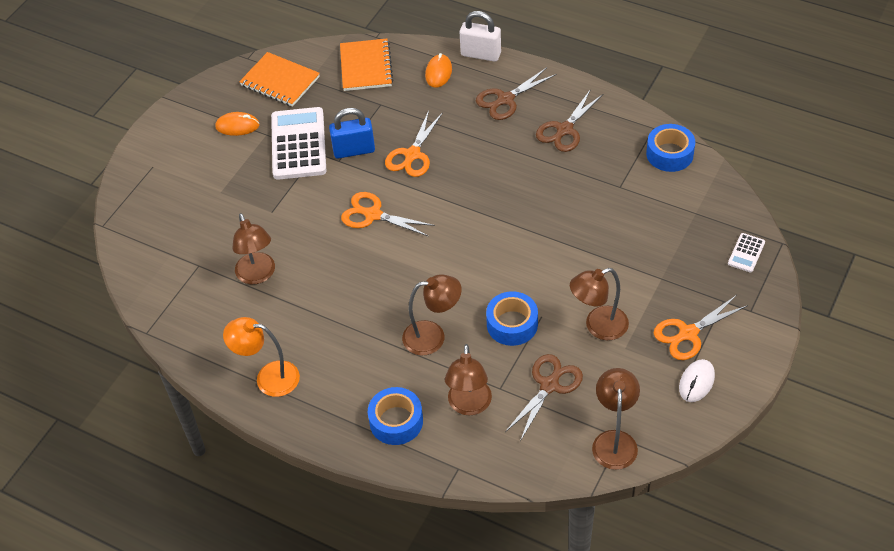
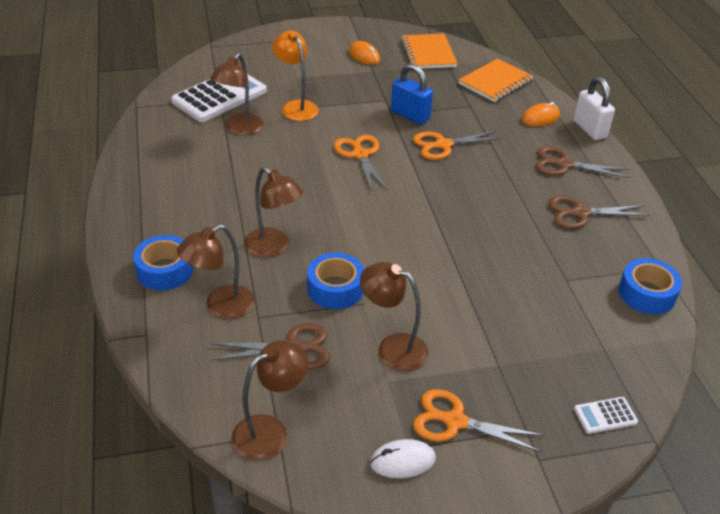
camera: 45 degrees right, 10 degrees down
orange lamp [223,317,300,397] -> orange lamp moved to [272,31,319,121]
white calculator [271,107,326,180] -> white calculator moved to [171,74,267,122]

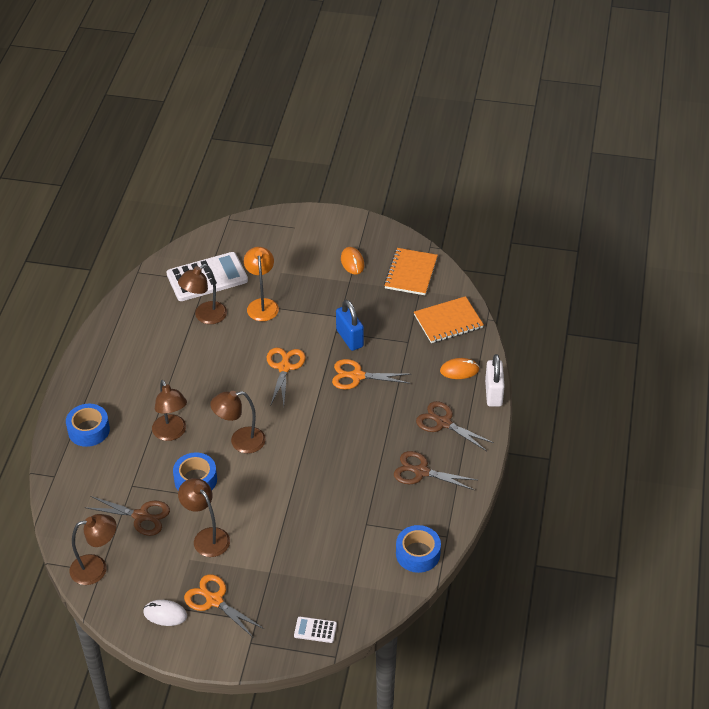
camera: 25 degrees right, 5 degrees up
brown lamp [177,224,255,319] -> brown lamp moved to [210,391,266,453]

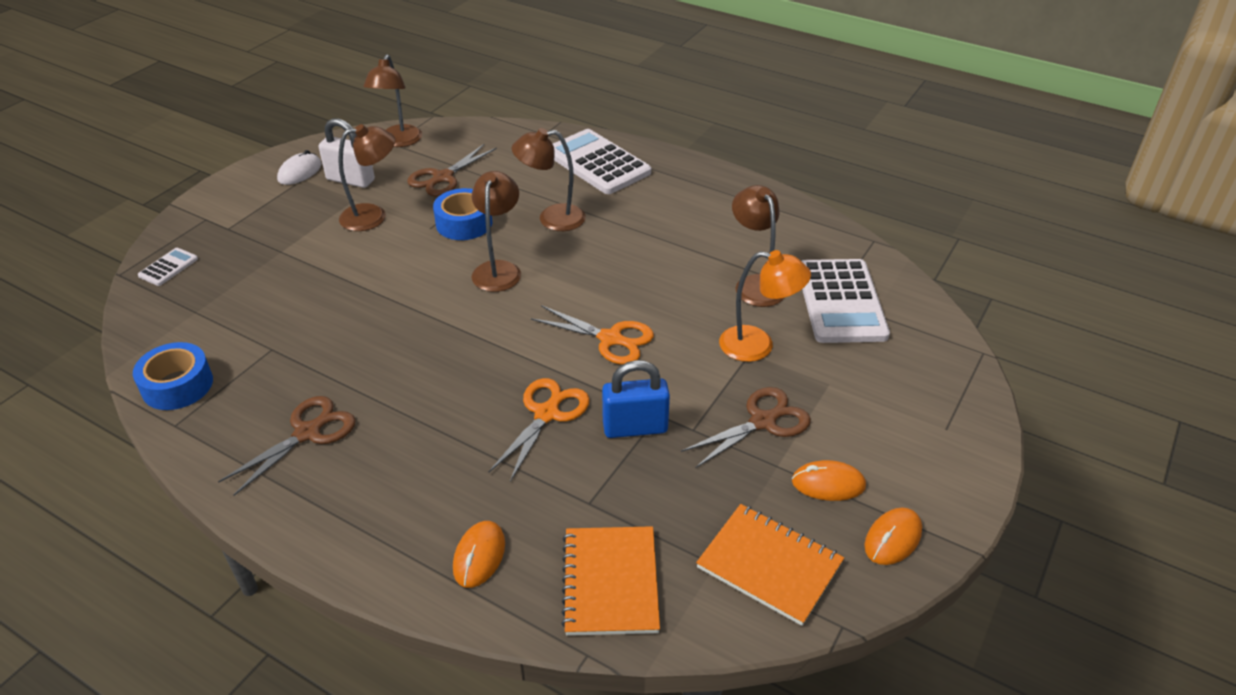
camera: 110 degrees right, 5 degrees down
blue tape [66,404,110,447] -> white calculator [553,129,651,194]
orange scissors [184,574,264,638] -> none
brown scissors [416,401,494,451] -> brown scissors moved to [681,387,811,468]
white padlock [485,354,505,407] -> white padlock moved to [319,118,375,188]
none -> orange mouse [864,508,922,565]

